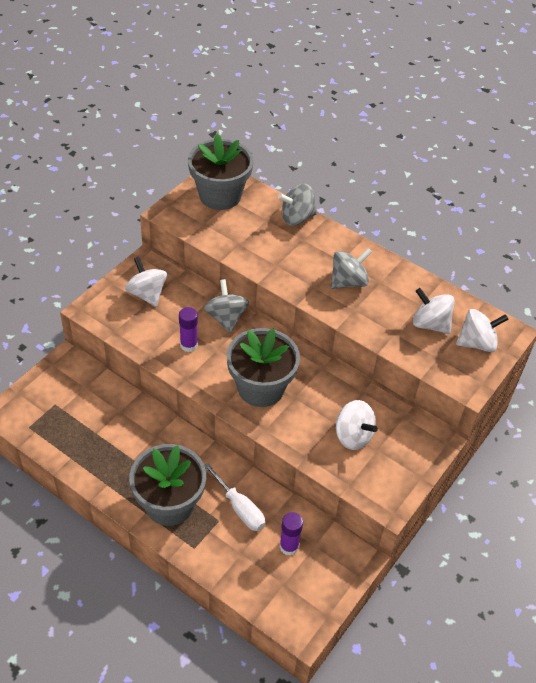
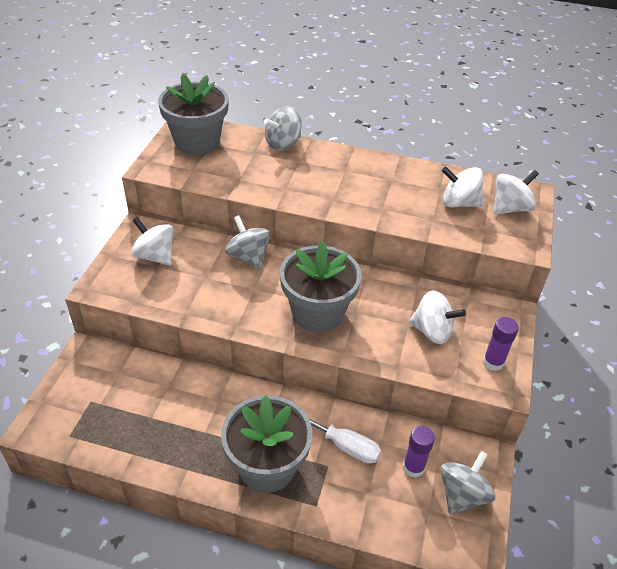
camera: 20 degrees left, 5 degrees down
purple glue stick [179,307,198,352] -> purple glue stick moved to [483,317,519,371]
grey spinning top [331,248,372,289] -> grey spinning top moved to [440,451,495,514]

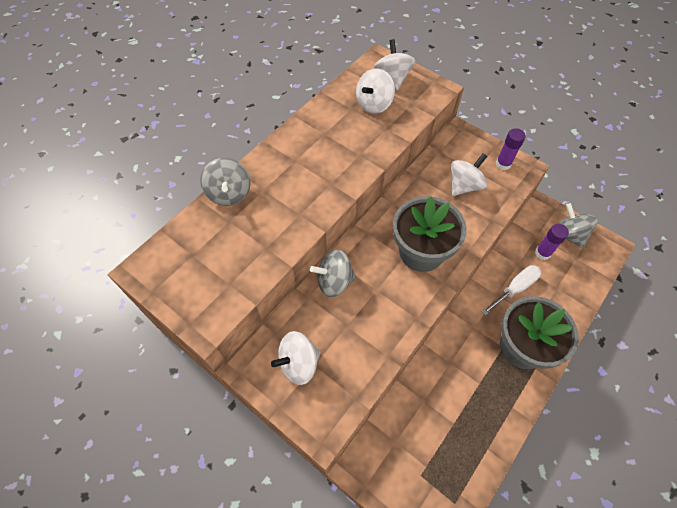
camera: 65 degrees left, 15 degrees up
grey flower pot [158,73,229,155] -> none

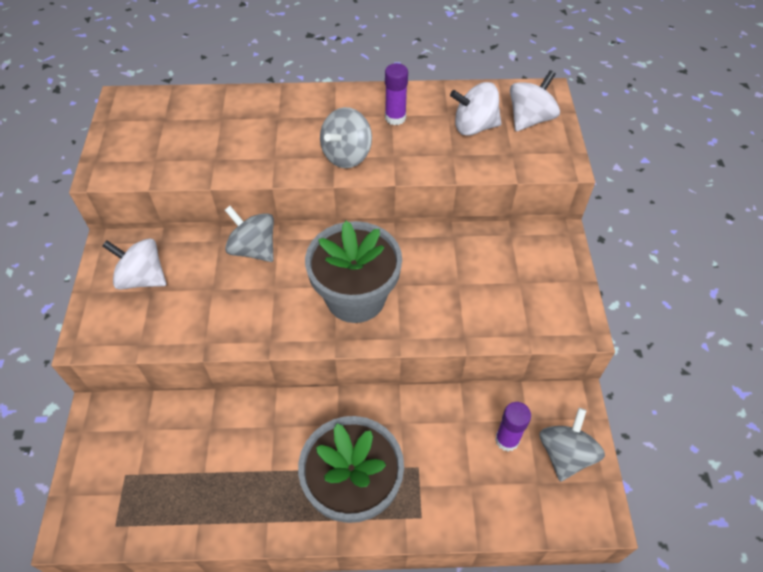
camera: 50 degrees right, 5 degrees down
grey spinning top [200,158,250,206] -> grey spinning top moved to [320,107,372,168]
white spinning top [451,153,487,196] -> none
white screwdriver [481,265,541,315] -> none
purple glue stick [496,128,526,170] -> purple glue stick moved to [385,63,408,125]

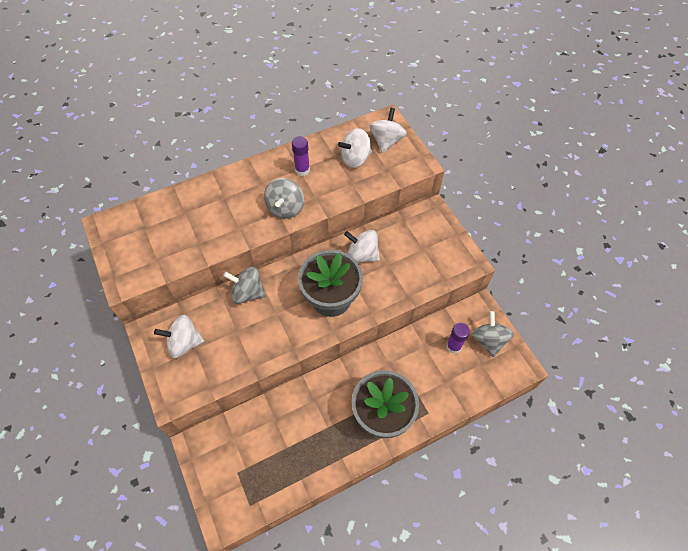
camera: 25 degrees left, 5 degrees up
none -> white spinning top [344,230,380,263]

